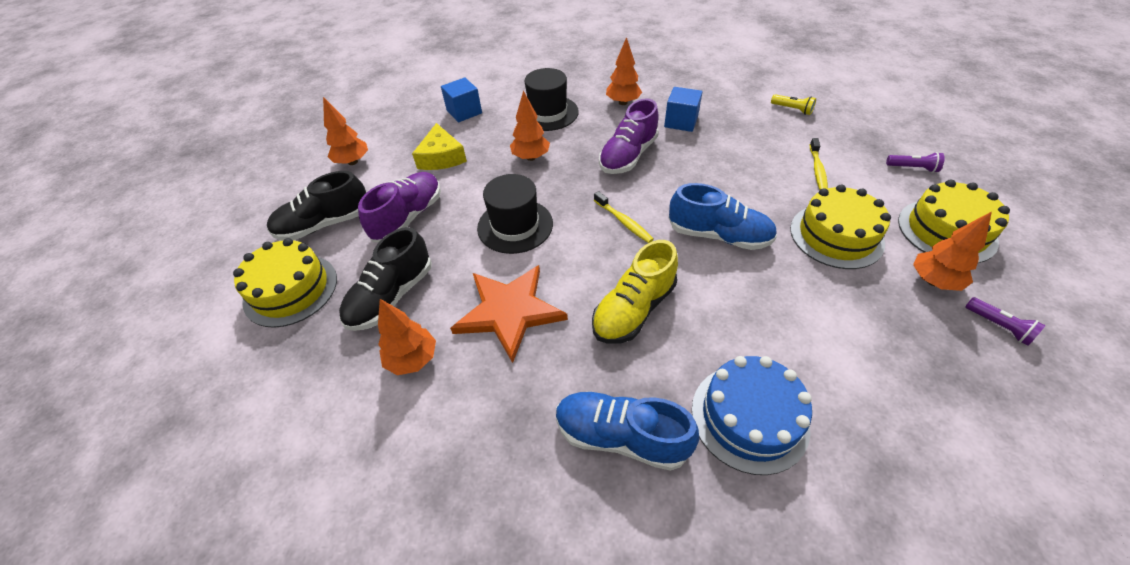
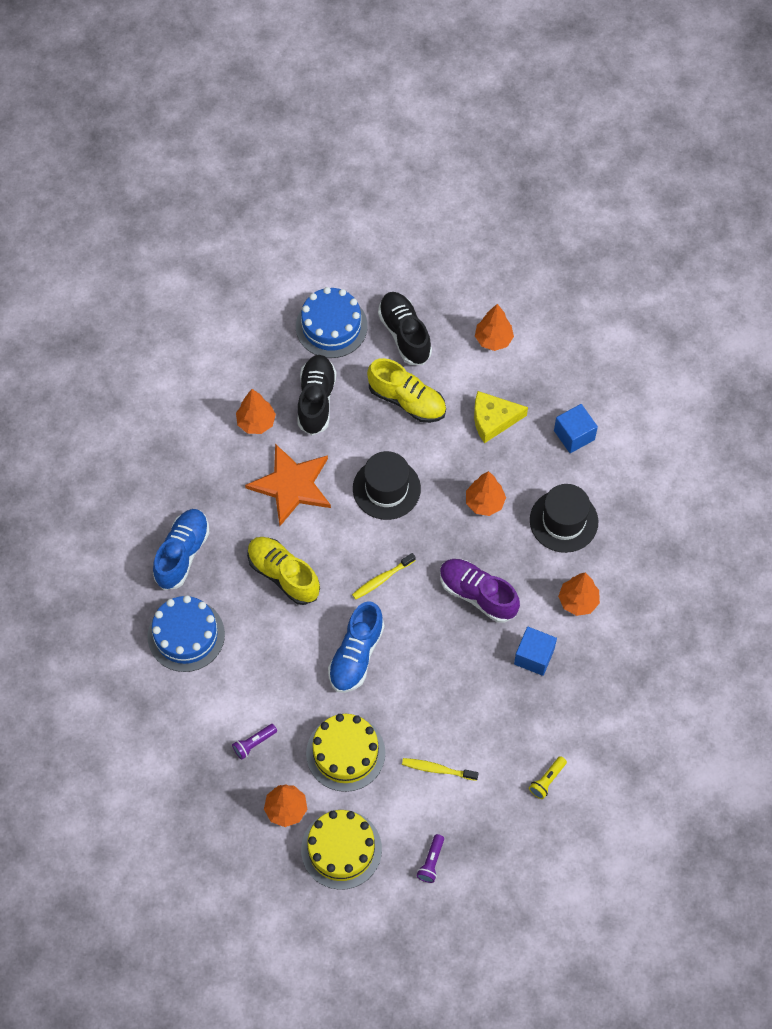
camera: 90 degrees right, 15 degrees up
yellow cake [233,238,337,328] -> blue cake [296,287,368,358]
black shoe [339,227,432,331] -> black shoe turned 60 degrees clockwise [297,355,336,435]
purple shoe [358,172,441,242] -> yellow shoe [367,358,446,423]
purple flashlight [965,297,1046,346] -> purple flashlight moved to [232,724,277,760]

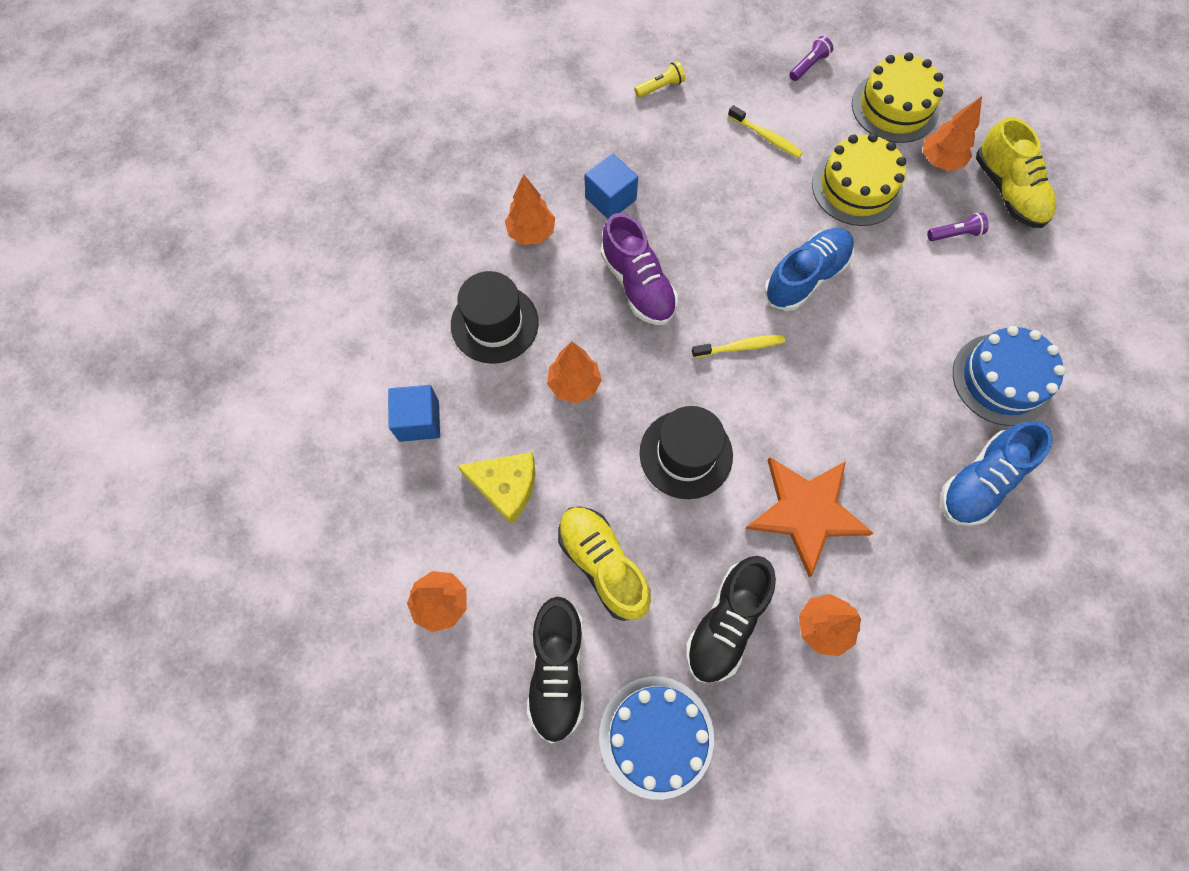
camera: 155 degrees left, 5 degrees up
yellow shoe [247,537,320,605] -> yellow shoe moved to [976,117,1056,228]

